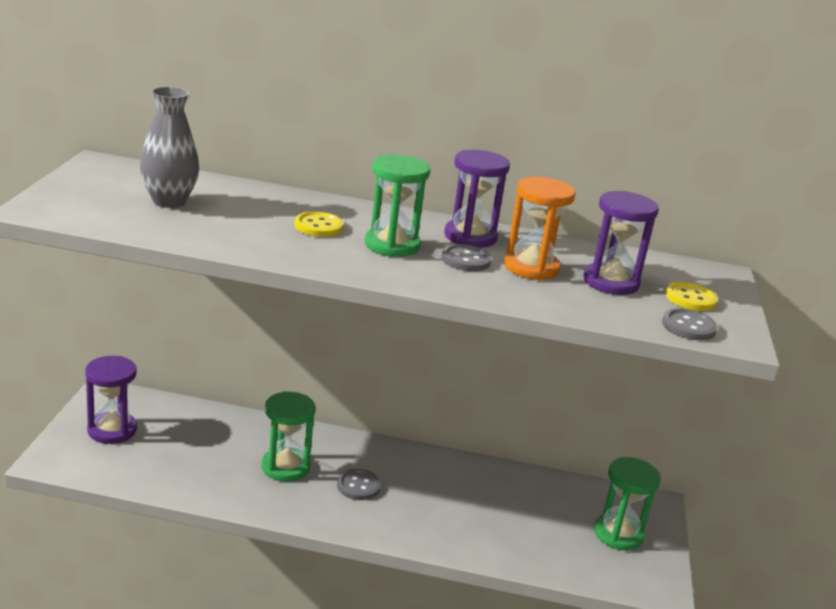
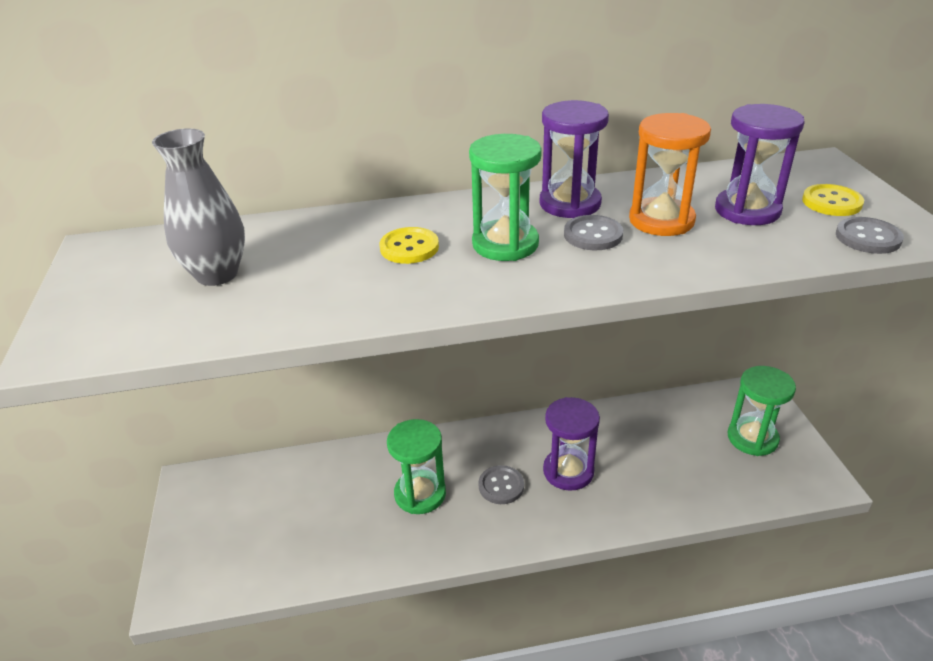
camera: 15 degrees left, 10 degrees up
purple hourglass [85,356,137,444] -> purple hourglass moved to [543,397,600,491]

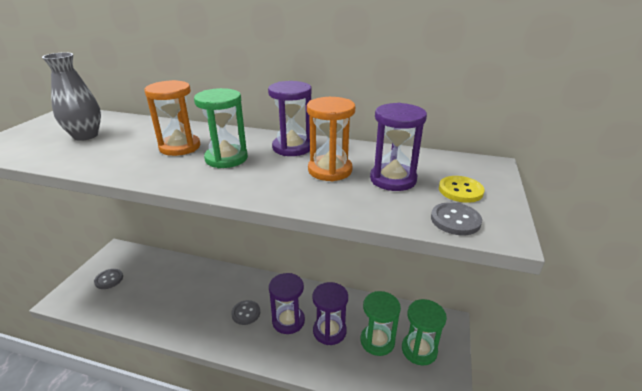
camera: 25 degrees right, 5 degrees down
yellow button [379,227,439,264] -> orange hourglass [144,80,200,156]
green hourglass [387,419,446,514] -> green hourglass moved to [360,291,401,356]
grey button [564,215,623,250] -> grey button moved to [94,269,123,289]
none -> purple hourglass [312,282,348,345]

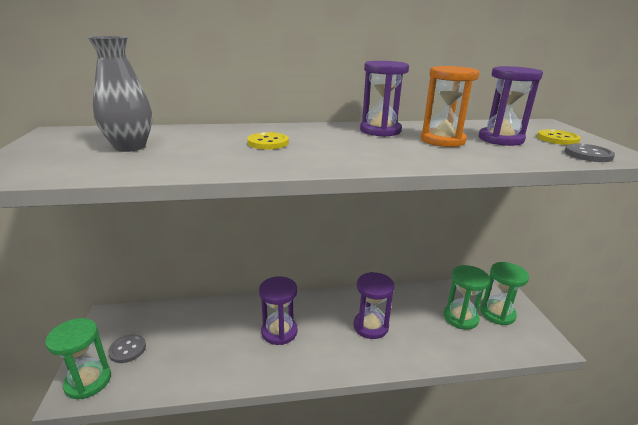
camera: 25 degrees left, 5 degrees down
orange hourglass [144,80,200,156] -> yellow button [247,132,289,149]
green hourglass [194,88,248,168] -> green hourglass moved to [45,318,111,399]
grey button [231,300,260,325] -> none
purple hourglass [312,282,348,345] -> purple hourglass moved to [259,276,297,345]

